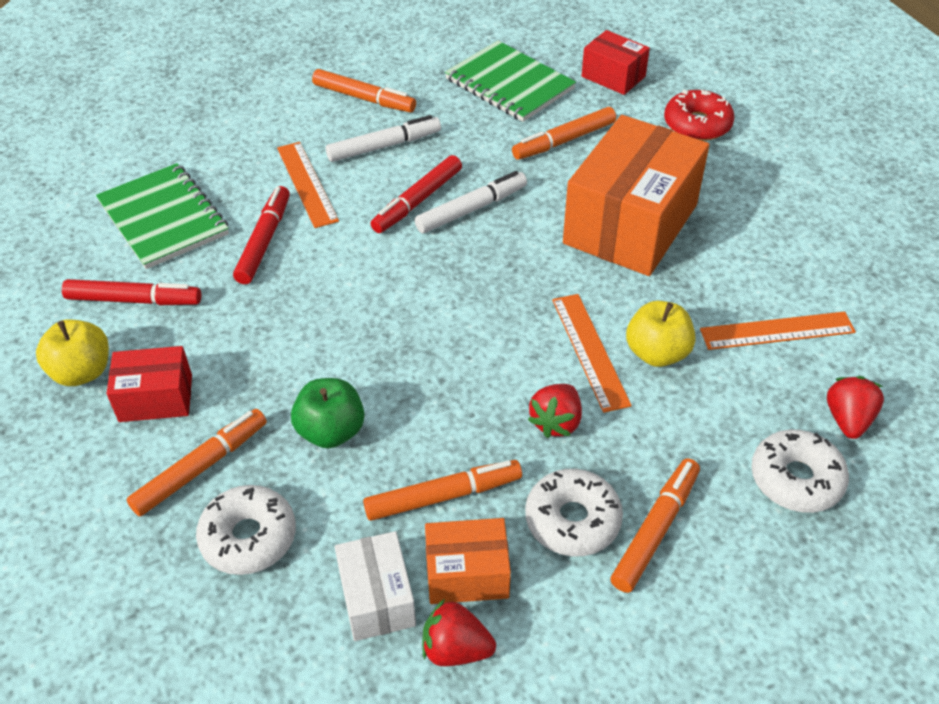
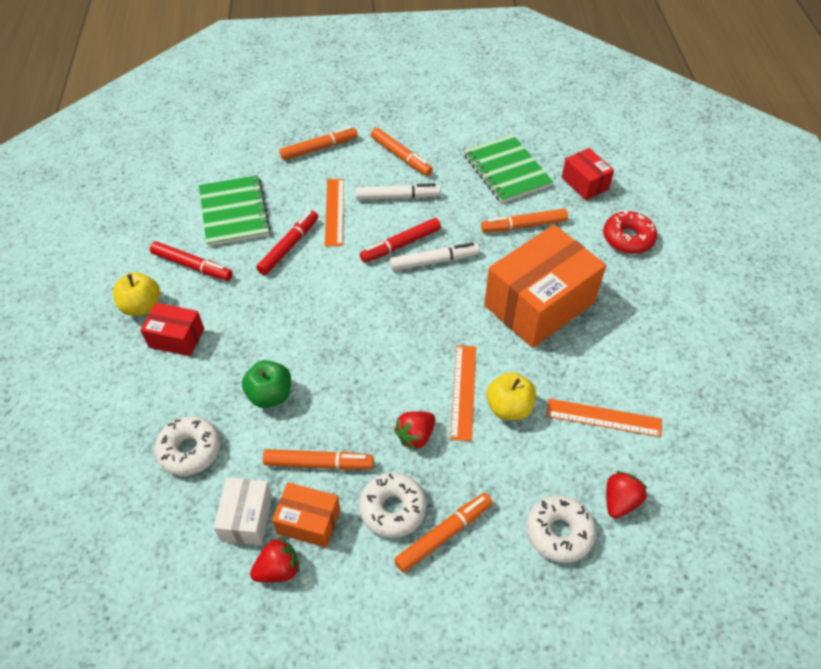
camera: 20 degrees right, 5 degrees up
orange marker [126,409,267,517] -> orange marker moved to [279,127,358,160]
red strawberry [422,599,496,666] -> red strawberry turned 120 degrees clockwise [250,537,300,582]

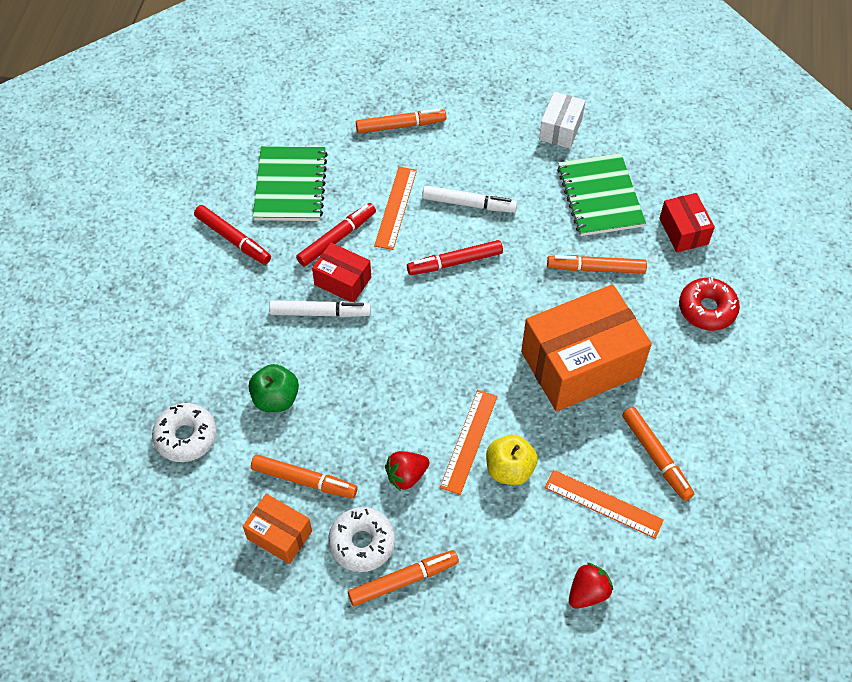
camera: 15 degrees right, 5 degrees up
yellow apple [113,272,160,316] -> none
red box [140,302,204,356] -> red box moved to [312,243,371,302]
white box [214,477,272,545] -> white box moved to [539,92,585,149]
red strawberry [250,537,300,582] -> none
orange marker [371,128,433,176] -> orange marker moved to [622,407,694,501]
white marker [390,243,480,271] -> white marker moved to [269,300,371,317]
white donut [526,495,596,563] -> none

